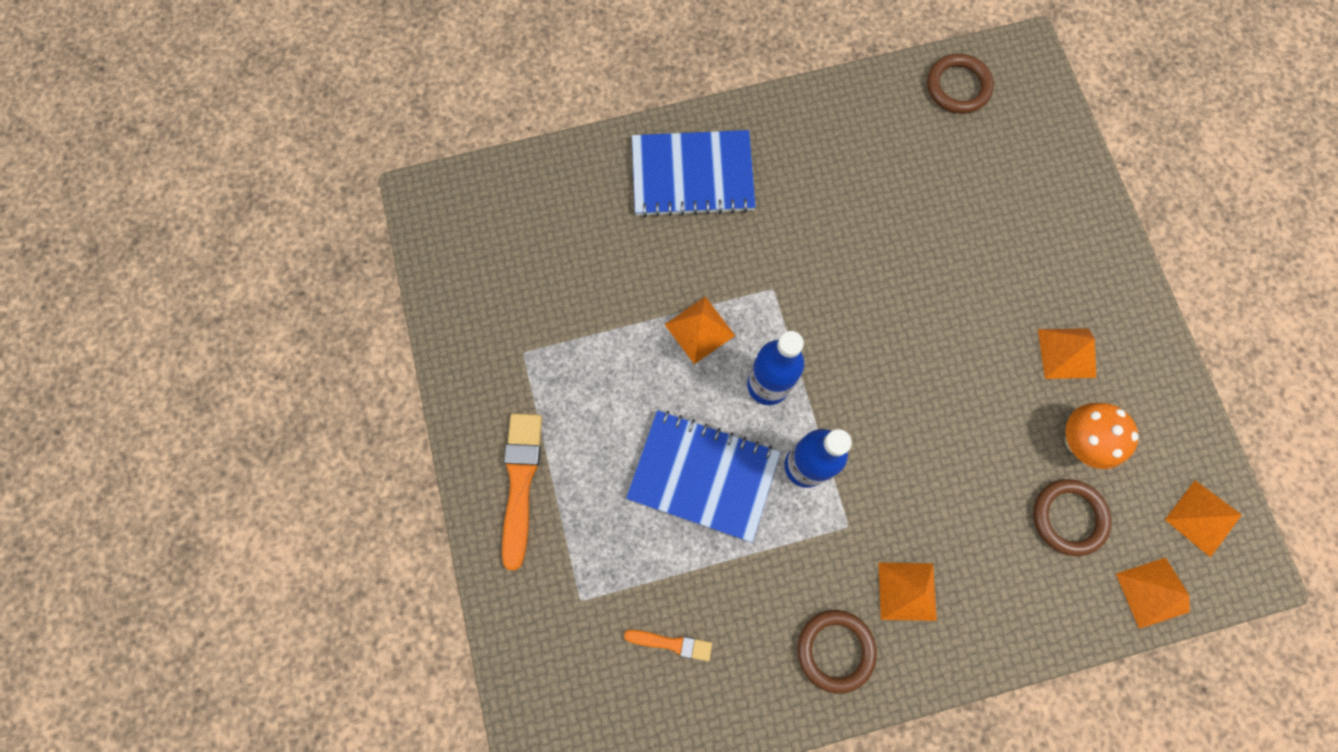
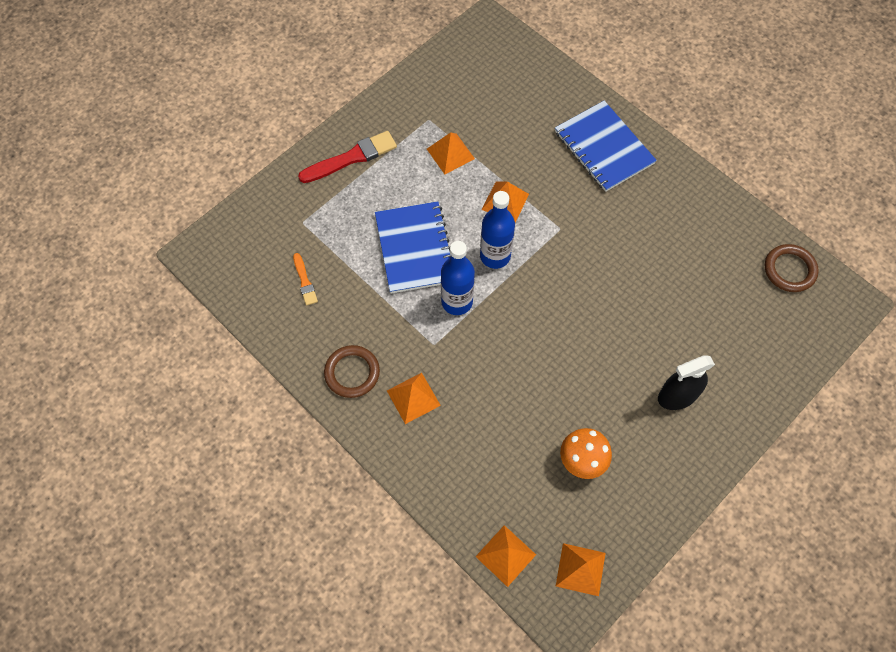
camera: 60 degrees right, 10 degrees down
orange brush [502,413,542,570] -> red brush [298,131,397,183]
brown ring [1033,479,1112,556] -> none
orange pyramid [1038,328,1096,379] -> orange pyramid moved to [427,132,475,174]
none -> black spray bottle [658,355,715,410]

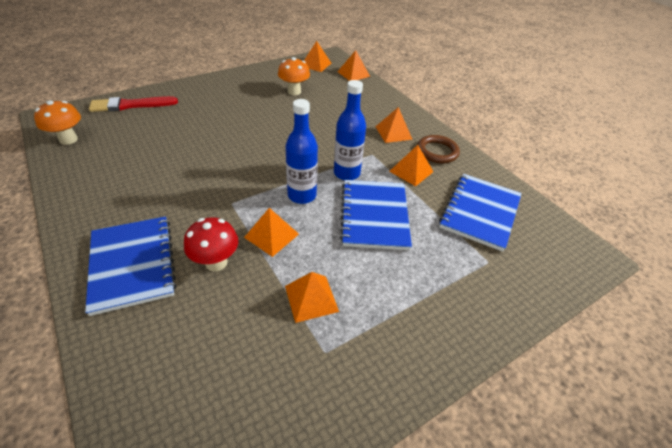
camera: 170 degrees left, 20 degrees down
orange brush [293,253,318,306] -> blue notebook [439,174,522,252]
red brush [298,131,397,183] -> red brush moved to [89,96,178,112]
black spray bottle [658,355,715,410] -> none
brown ring [765,244,819,292] -> orange mushroom [34,100,81,145]
none -> red mushroom [184,217,238,272]
none -> orange pyramid [389,145,434,186]

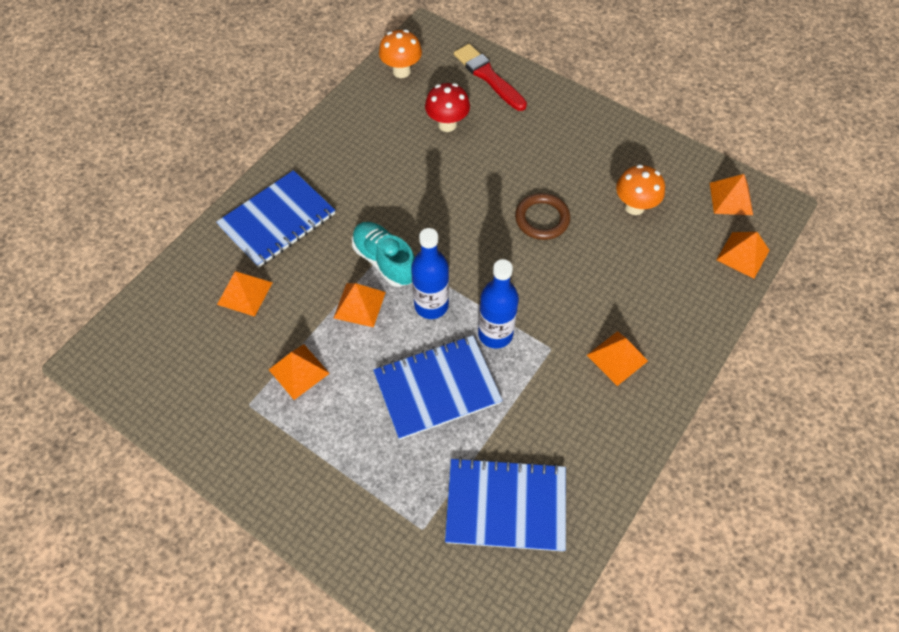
camera: 70 degrees right, 15 degrees up
red mushroom [184,217,238,272] -> red mushroom moved to [425,83,470,132]
orange pyramid [389,145,434,186] -> orange pyramid moved to [217,271,273,317]
brown ring [417,135,460,163] -> brown ring moved to [515,193,570,240]
none -> turquoise shoe [352,222,415,287]

